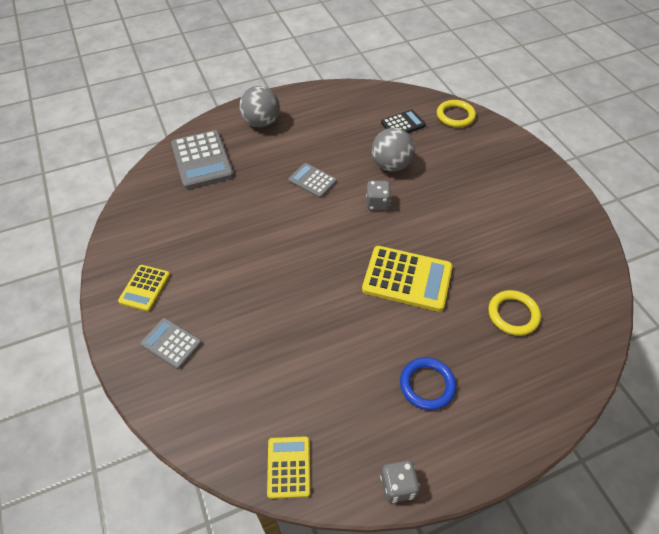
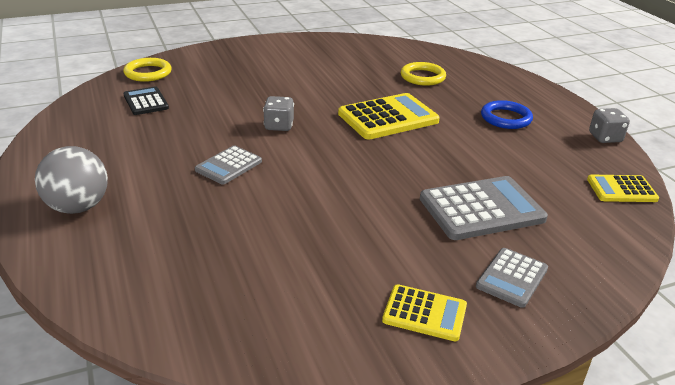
camera: 90 degrees left, 20 degrees down
grey calculator [171,130,234,189] -> grey calculator moved to [420,176,548,240]
yellow calculator [362,246,453,312] -> yellow calculator turned 45 degrees clockwise [338,93,440,139]
grey ball [372,128,415,172] -> none

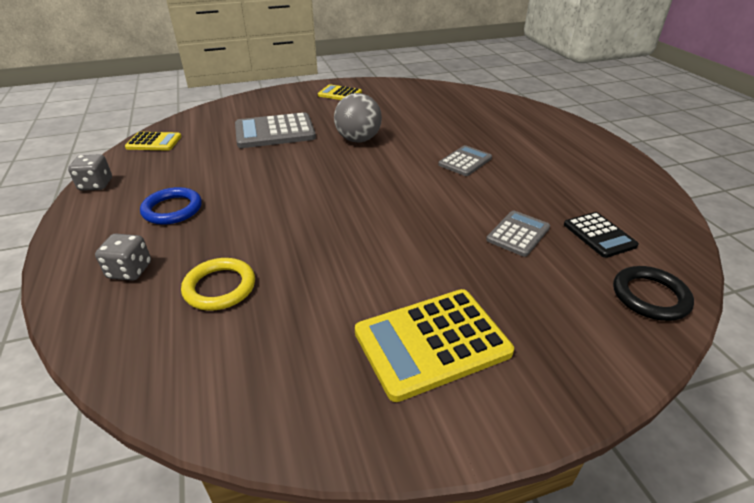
camera: 175 degrees left, 5 degrees up
grey ball [35,146,108,214] -> grey ball moved to [334,93,382,143]
yellow ring [123,58,171,82] -> black ring [613,266,694,321]
grey dice [263,96,294,131] -> grey dice moved to [95,234,151,281]
yellow calculator [338,93,440,139] -> yellow calculator moved to [355,289,514,402]
grey calculator [476,248,548,308] -> grey calculator moved to [486,210,550,257]

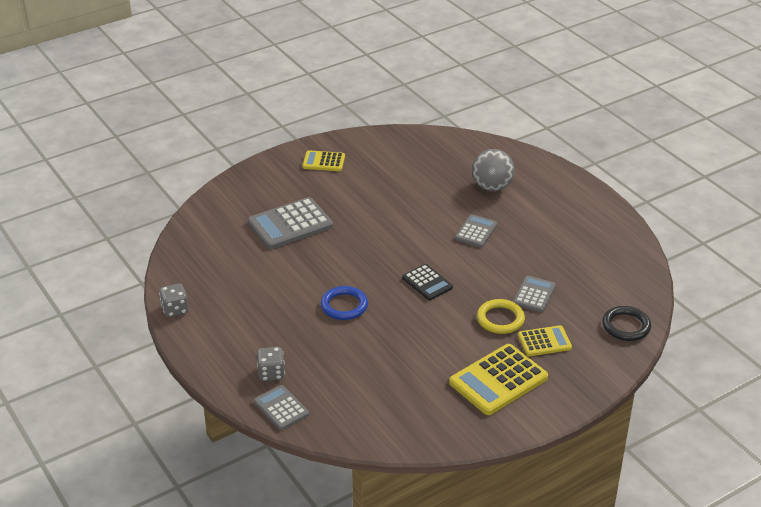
camera: 15 degrees left, 0 degrees up
yellow calculator [125,132,182,151] -> yellow calculator moved to [518,325,572,356]
blue ring [140,187,202,225] -> blue ring moved to [321,286,368,320]
yellow ring [181,258,255,311] -> yellow ring moved to [477,299,525,334]
grey ball [334,93,382,143] -> grey ball moved to [472,149,515,191]
black calculator [564,212,639,258] -> black calculator moved to [402,264,453,300]
none -> grey calculator [254,385,309,430]

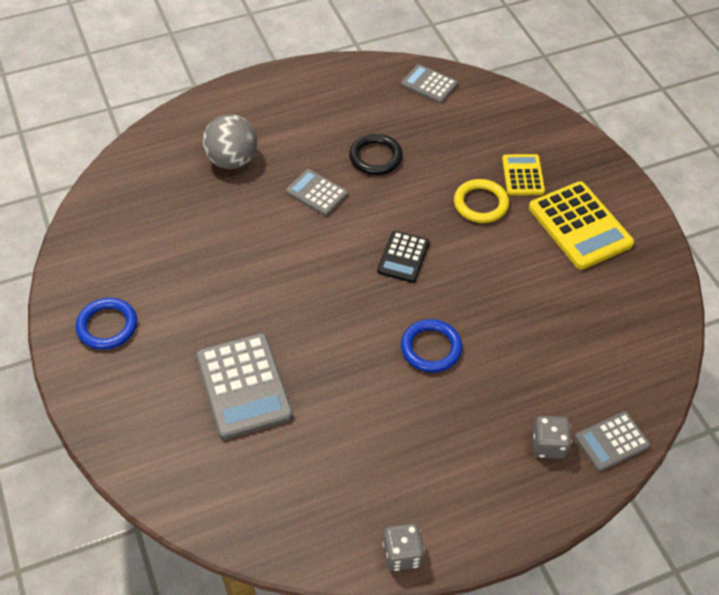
camera: 80 degrees left, 15 degrees up
yellow calculator [302,150,345,171] -> blue ring [76,298,137,350]
black calculator [402,264,453,300] -> black calculator turned 135 degrees clockwise [377,231,430,283]
grey calculator [513,276,556,312] -> grey calculator moved to [401,64,458,103]
black ring [602,306,651,341] -> black ring moved to [349,134,403,175]

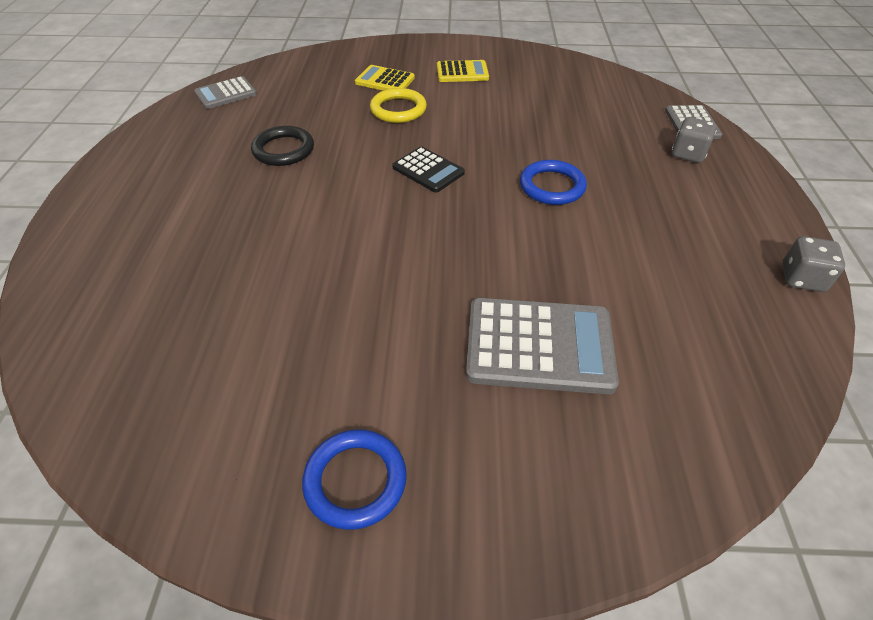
camera: 65 degrees left, 5 degrees down
grey ball [203,114,257,169] -> none
grey calculator [286,169,348,216] -> none
yellow calculator [529,181,634,270] -> yellow calculator [437,60,489,82], size x0.58

